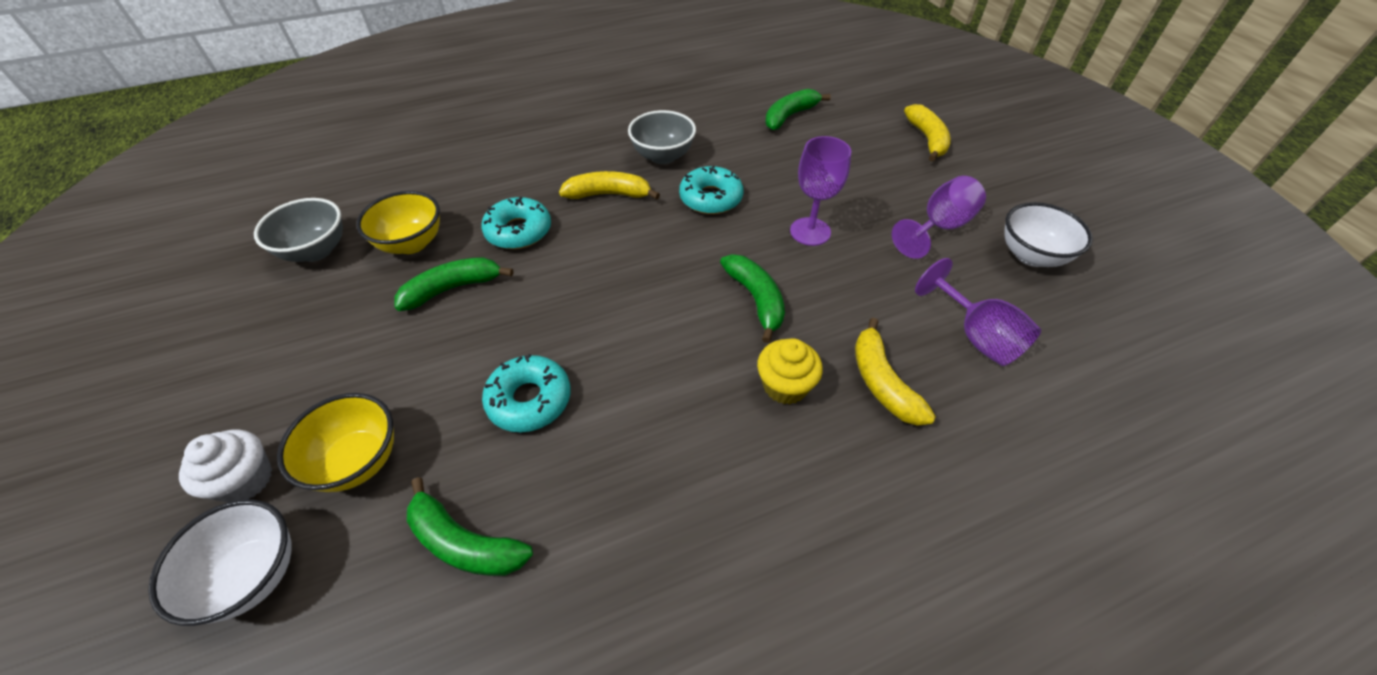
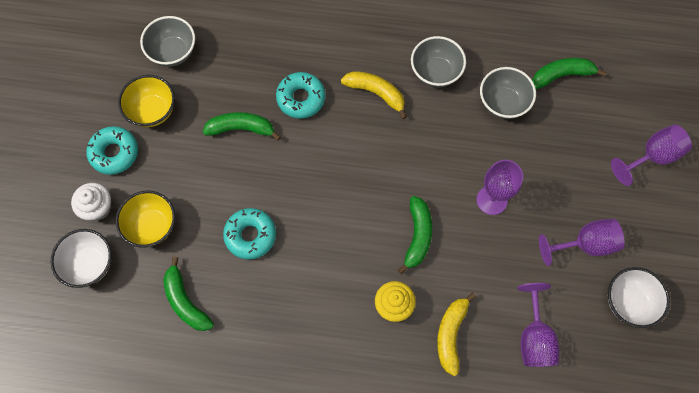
camera: 30 degrees right, 20 degrees up
yellow bowl [356,191,440,254] -> yellow bowl moved to [118,75,175,127]
turquoise donut [679,166,744,214] -> turquoise donut moved to [86,126,138,175]
yellow banana [904,104,951,162] -> purple goblet [611,125,692,186]
none -> grey bowl [480,67,536,119]

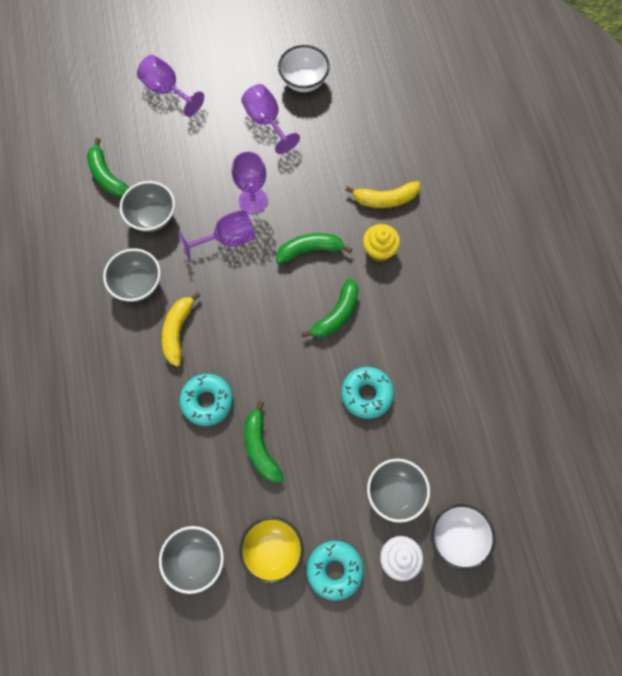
camera: 110 degrees left, 0 degrees up
yellow bowl [116,190,175,248] -> grey bowl [367,459,430,523]
green banana [163,257,214,331] -> green banana moved to [301,278,359,338]
purple goblet [517,283,559,367] -> purple goblet moved to [179,209,256,261]

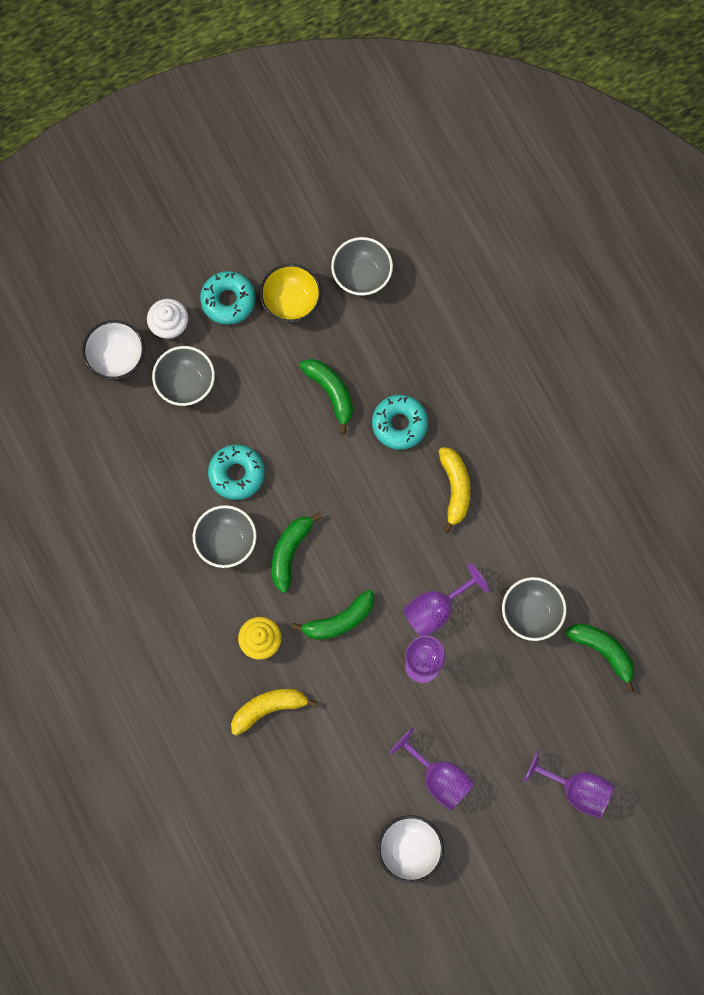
camera: 165 degrees right, 5 degrees up
grey bowl [103,249,161,302] -> grey bowl moved to [193,505,257,568]

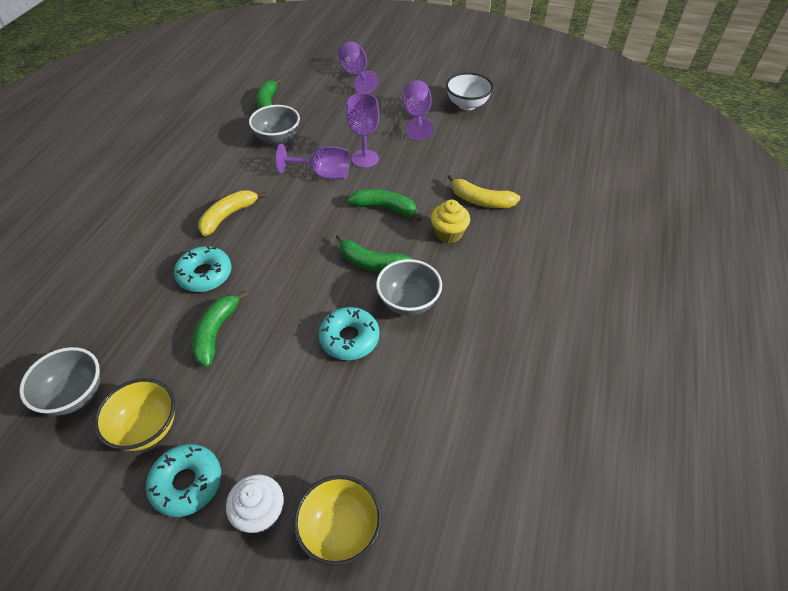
camera: 135 degrees left, 25 degrees down
white bowl [82,320,145,380] -> yellow bowl [294,475,382,566]
grey bowl [152,346,215,406] -> none
green banana [272,513,322,593] -> green banana turned 45 degrees clockwise [336,234,412,272]

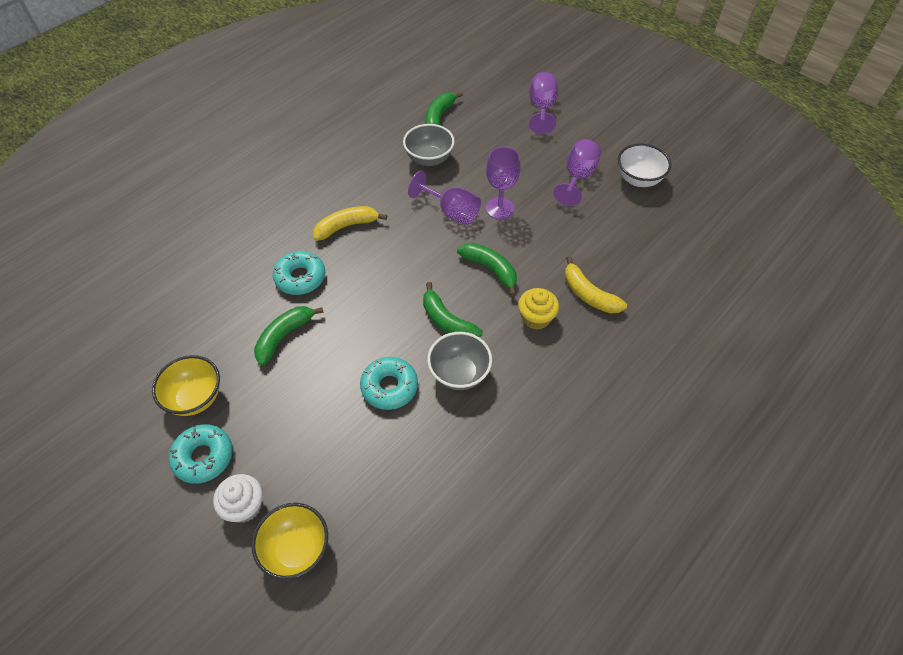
camera: 25 degrees right, 5 degrees up
grey bowl [19,347,100,416] -> none

